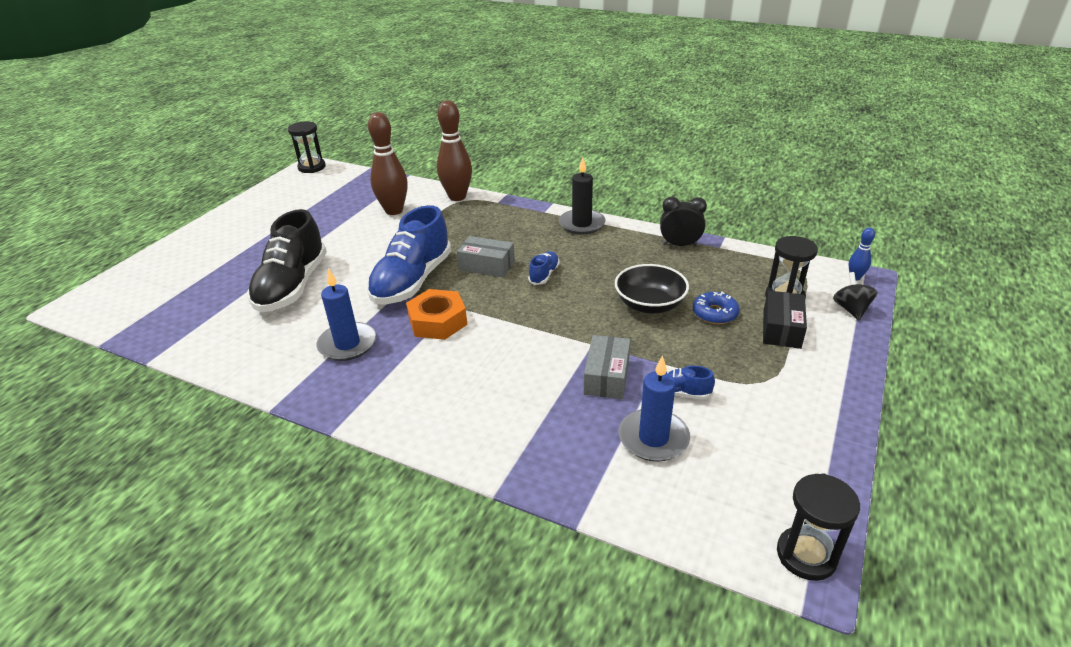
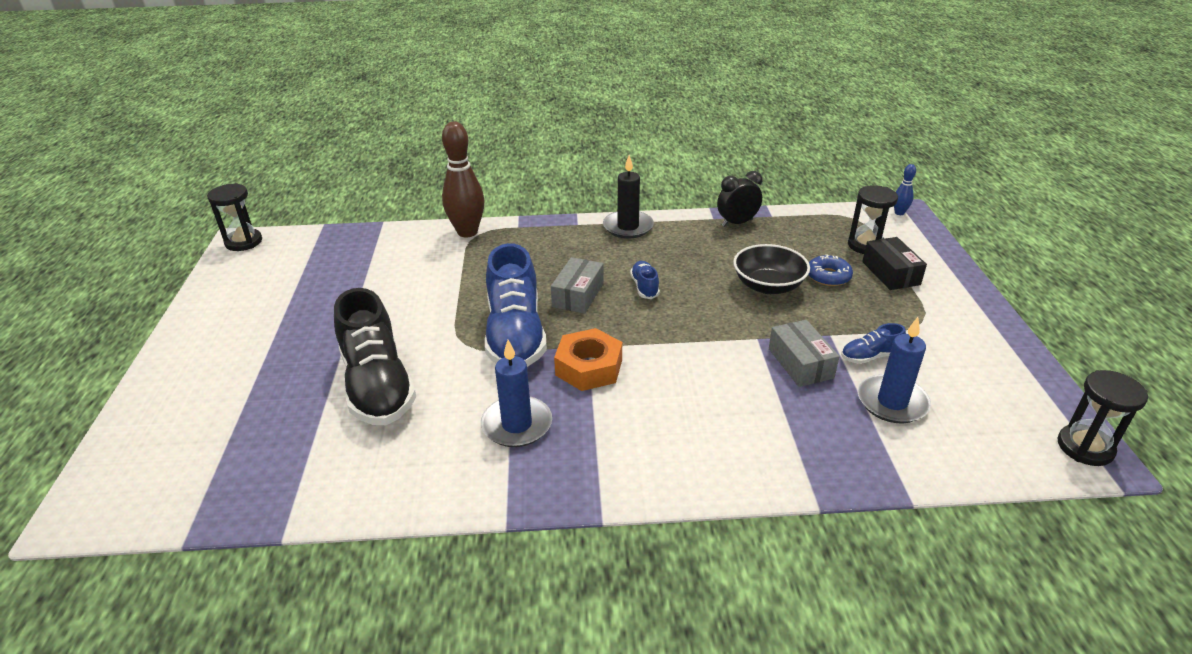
camera: 30 degrees left, 0 degrees up
brown bowling pin [368,112,408,215] -> none
grey box [457,236,515,278] -> grey box turned 60 degrees counterclockwise [551,257,604,314]
black spinning top [833,272,878,320] -> none

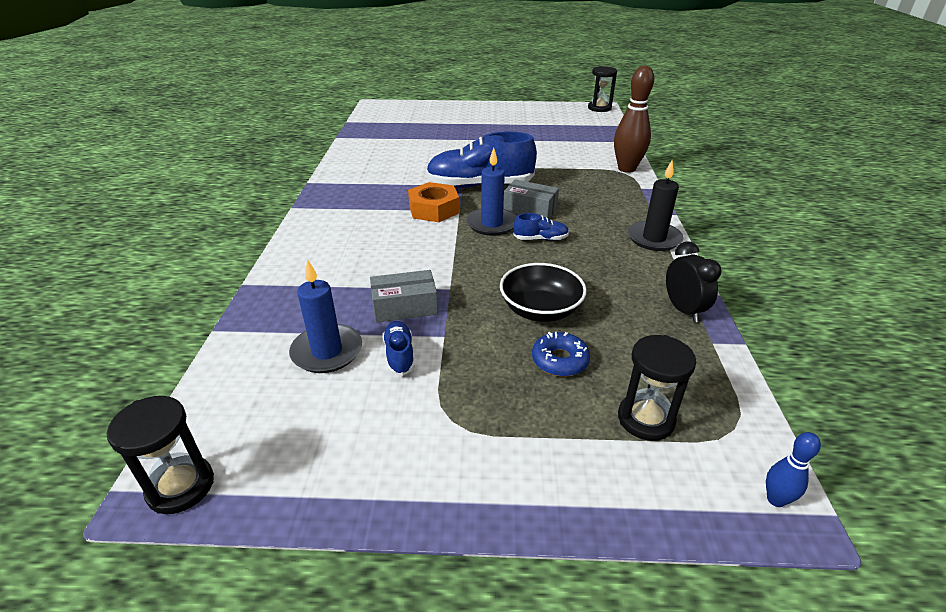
camera: 95 degrees right, 0 degrees up
black shoe [334,288,416,425] -> none
blue candle [481,340,552,447] -> blue candle moved to [466,148,517,236]
black box [862,237,927,290] -> none

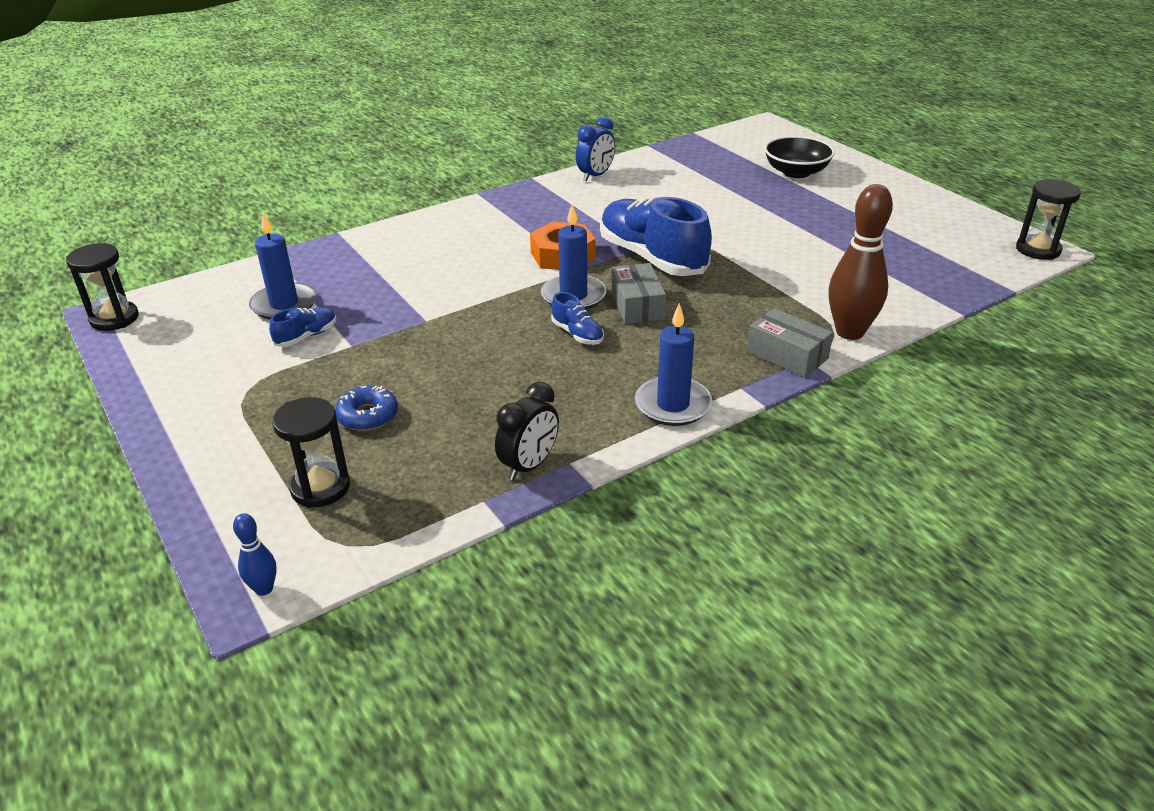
camera: 55 degrees right, 0 degrees up
grey box [370,270,438,323] -> grey box moved to [747,308,833,377]
black bowl [500,263,587,322] -> black bowl moved to [764,136,835,178]
black candle [627,160,684,251] -> blue candle [635,303,712,426]
none -> blue clock [576,117,615,181]

